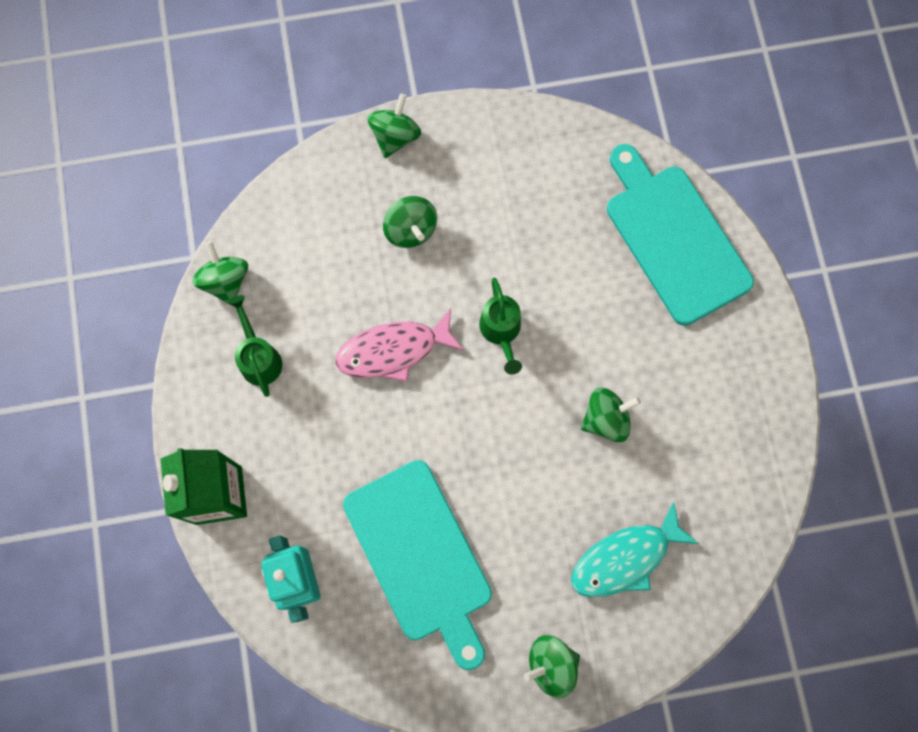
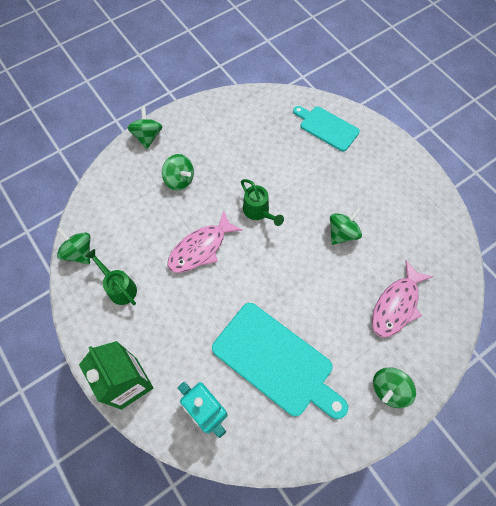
camera: 25 degrees left, 10 degrees down
turquoise fish [571,502,699,597] -> pink fish [372,260,433,338]
turquoise cutting board [607,144,754,326] -> turquoise cutting board [293,106,360,152], size x0.60

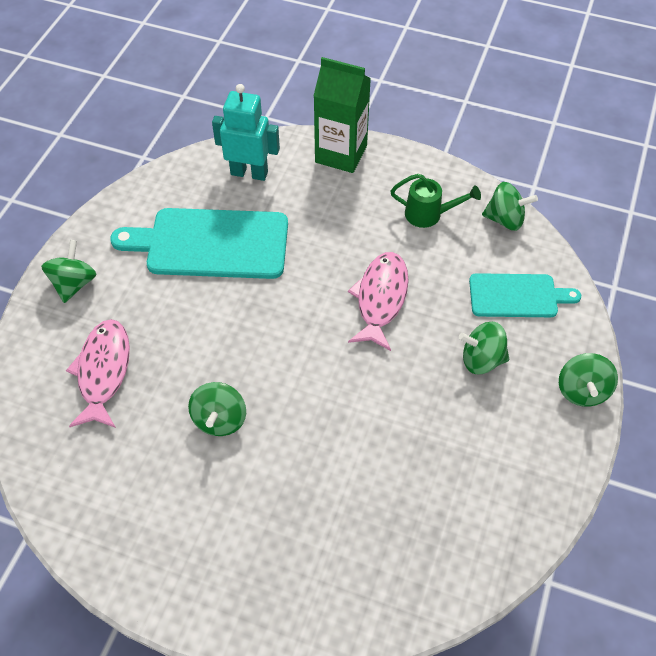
camera: 145 degrees right, 10 degrees down
green spinning top [127,107,162,149] -> green spinning top turned 45 degrees clockwise [559,353,618,407]
green watering can [241,179,284,226] -> none
turquoise cutting board [293,106,360,152] -> turquoise cutting board moved to [469,273,581,317]

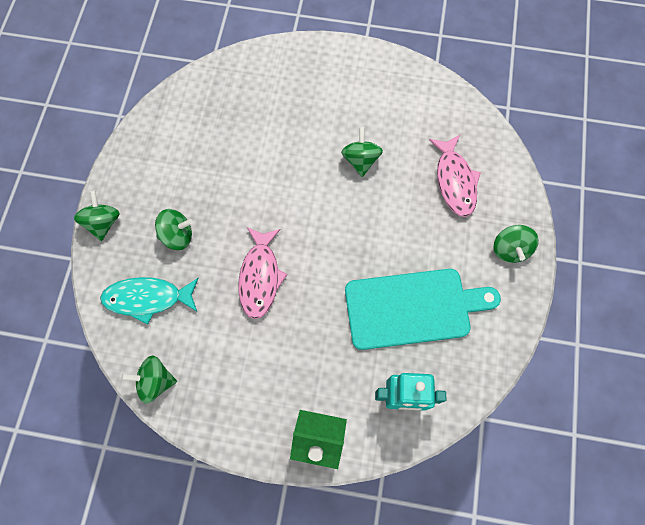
camera: 170 degrees right, 15 degrees up
green watering can [390,174,481,228] -> none
turquoise cutting board [469,273,581,317] -> turquoise fish [100,277,199,325]

